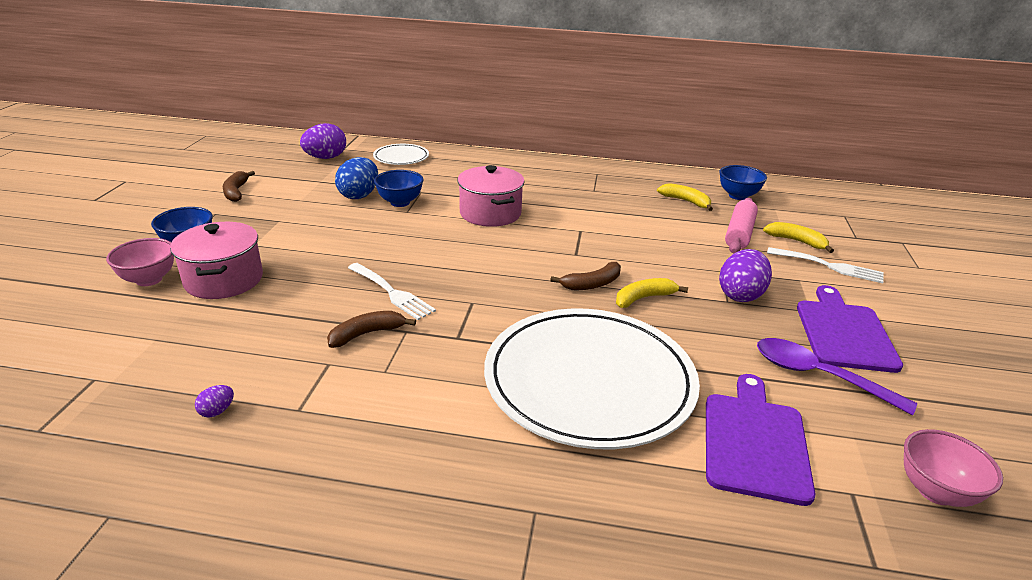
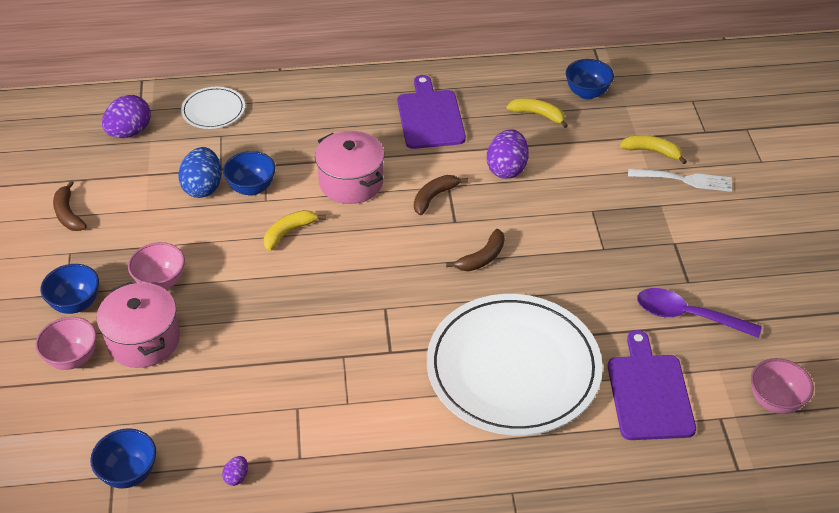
camera: 15 degrees left, 15 degrees up
brown banana [327,311,416,348] -> brown banana moved to [414,175,468,215]
white fork [348,263,436,320] -> none
yellow banana [616,278,688,308] -> yellow banana moved to [264,210,326,251]
purple egg [719,249,772,302] -> purple egg moved to [487,129,529,179]
pink rolling pin [725,198,758,253] -> none
purple cutting board [797,285,903,373] -> purple cutting board moved to [397,75,466,149]
none -> blue bowl [90,428,156,488]
none -> pink bowl [128,242,185,289]

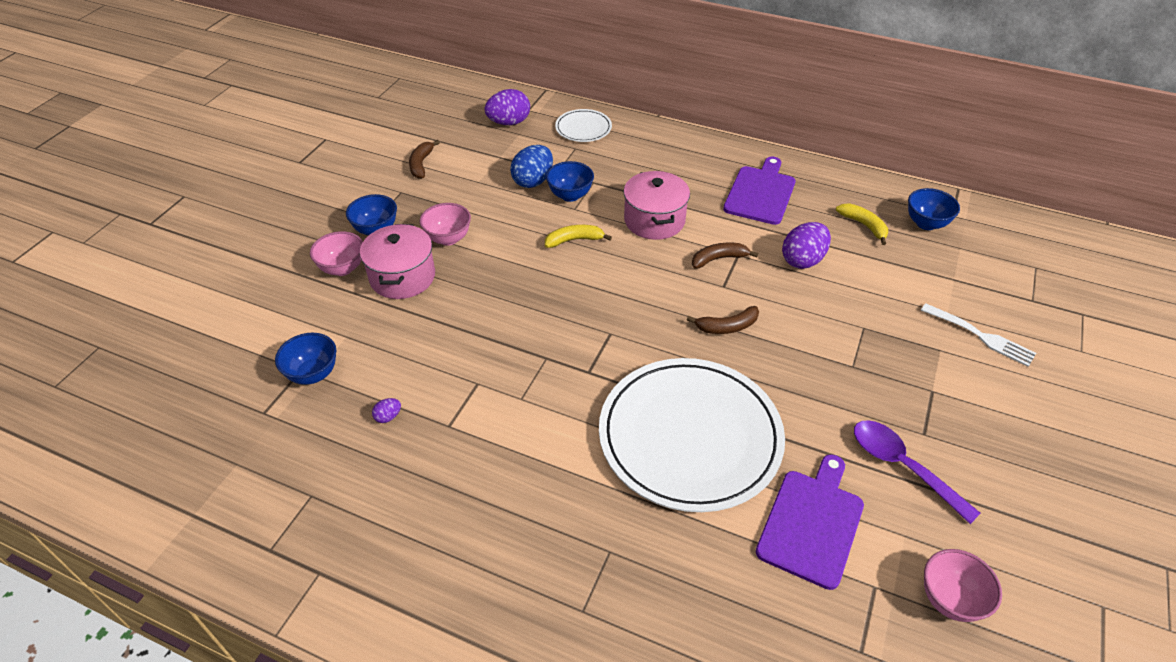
camera: 30 degrees right, 0 degrees up
yellow banana [620,135,687,164] -> none

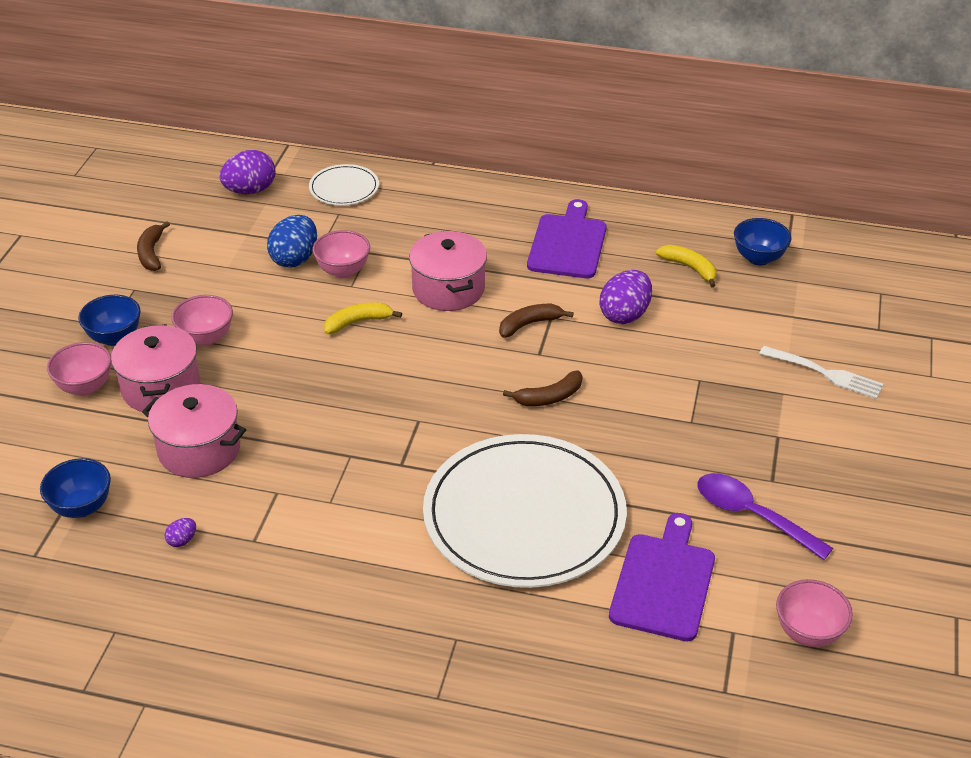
camera: 10 degrees left, 5 degrees down
blue bowl [546,161,594,202] -> pink bowl [312,230,370,278]
none -> pink pot [142,384,246,478]

